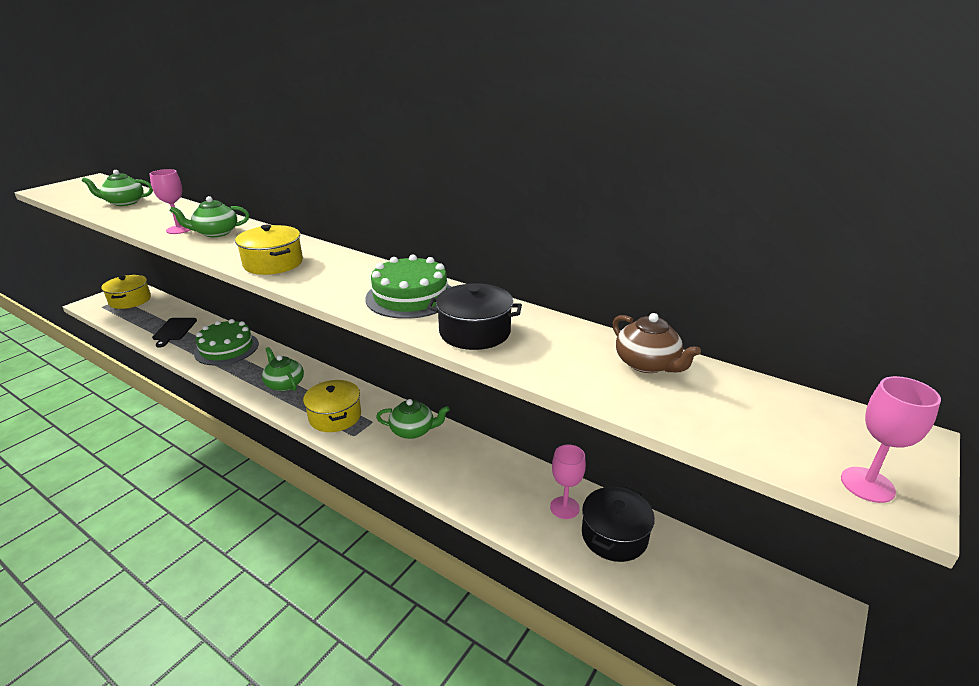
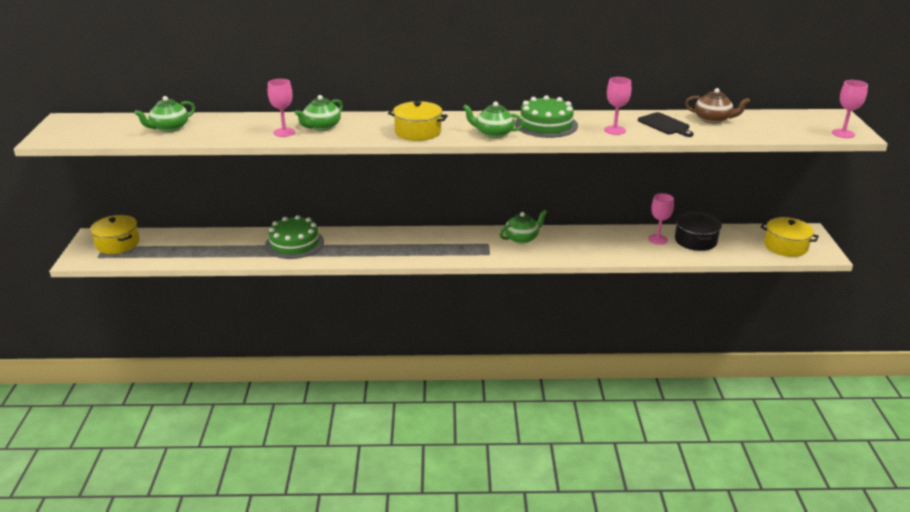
camera: 35 degrees left, 0 degrees up
black cutting board [152,318,197,348] -> black cutting board moved to [638,112,694,137]
green teapot [262,347,304,391] -> green teapot moved to [463,102,525,138]
yellow pot [303,380,361,432] -> yellow pot moved to [761,217,819,257]
black pot [427,283,522,350] -> pink goblet [604,77,631,135]

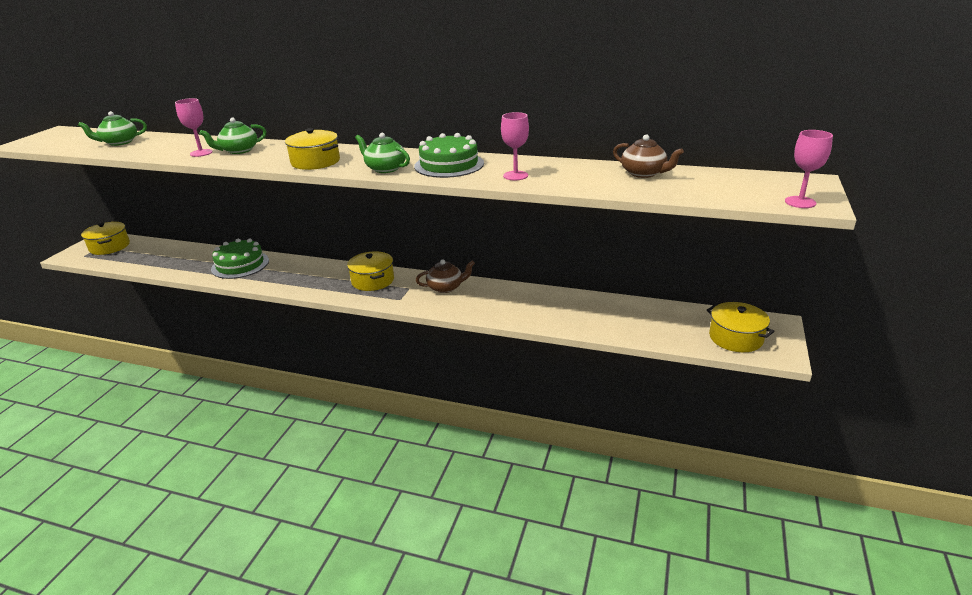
camera: 20 degrees right, 0 degrees up
green teapot [499,210,547,244] -> brown teapot [416,259,475,293]
black cutting board [638,112,694,137] -> none
pink goblet [648,193,674,245] -> none
black pot [675,212,722,251] -> none
none -> yellow pot [347,251,394,291]

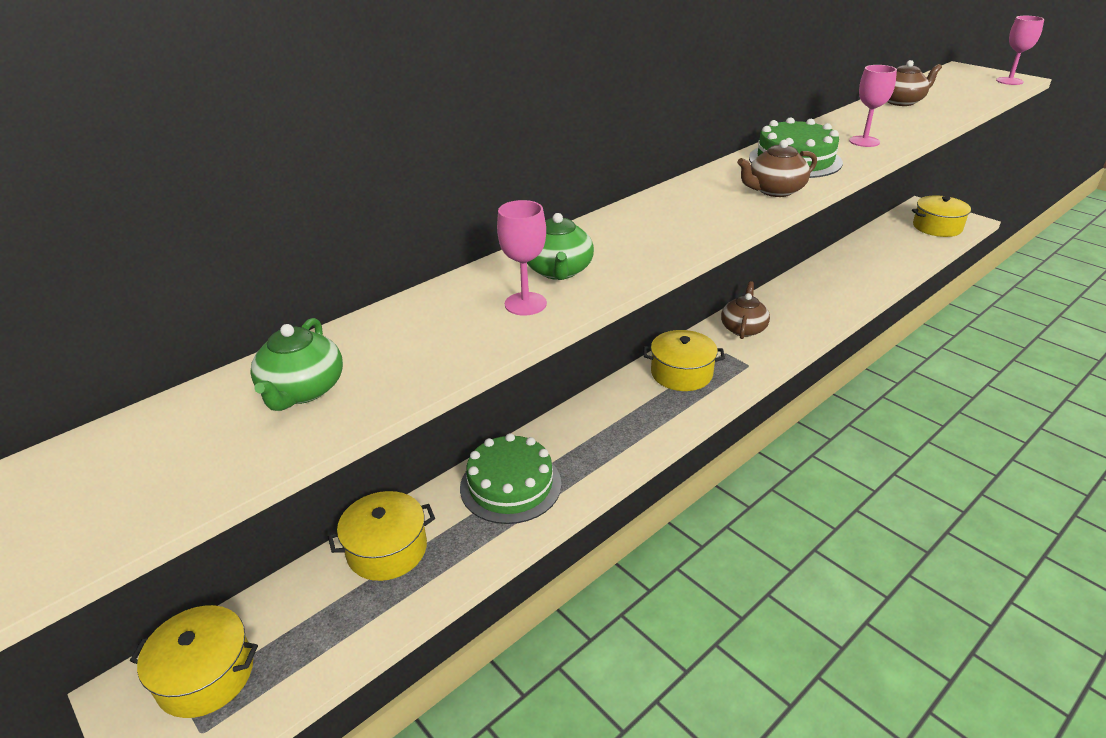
camera: 60 degrees left, 5 degrees up
yellow pot [285,128,340,170] -> yellow pot moved to [328,491,435,581]
green teapot [355,133,410,173] -> brown teapot [737,140,817,197]

